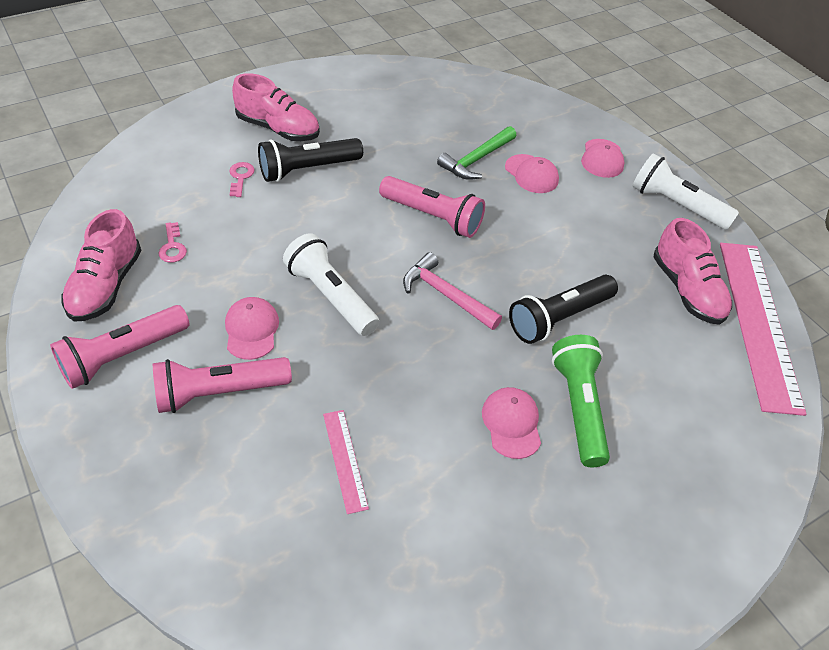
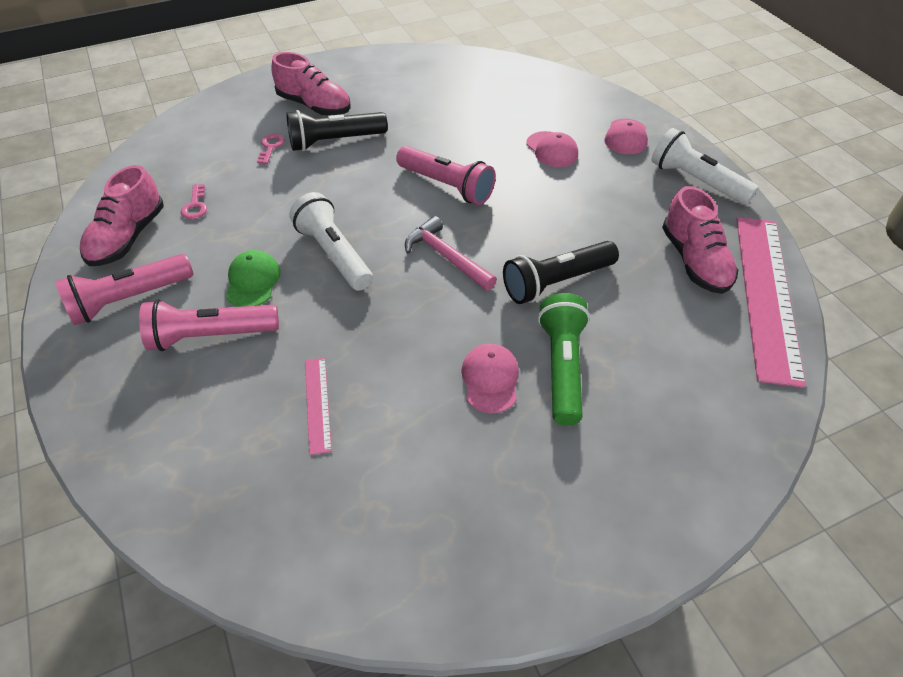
camera: 10 degrees right, 0 degrees up
pink cap [225,297,279,360] -> green cap [226,250,281,307]
green hammer [437,126,516,180] -> none

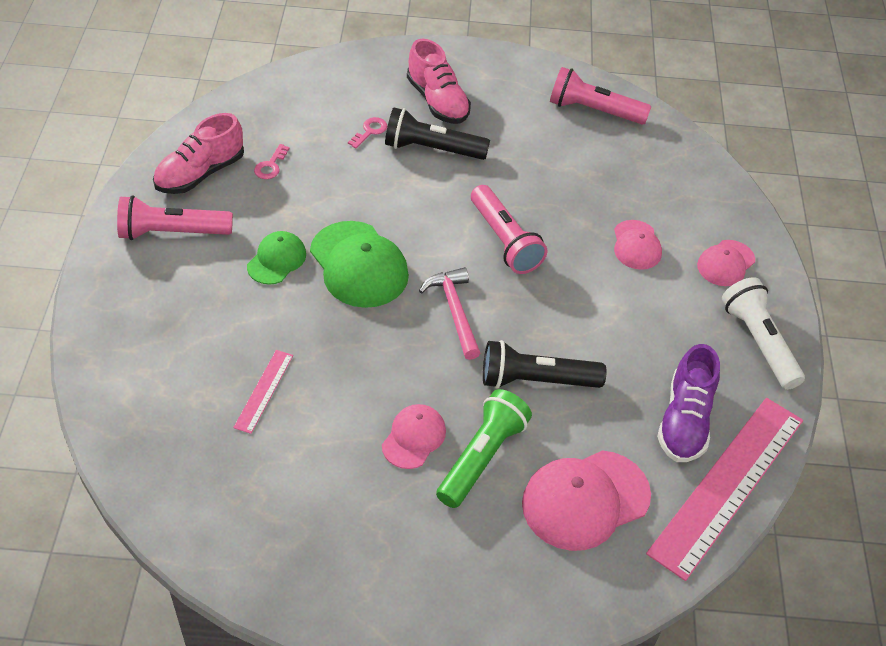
camera: 25 degrees right, 0 degrees up
pink flashlight [139,299,279,351] -> pink flashlight moved to [550,67,651,125]
white flashlight [289,192,373,291] -> green cap [310,221,409,308]
pink shoe [662,186,738,294] -> purple shoe [657,344,720,462]
none -> pink cap [522,450,651,551]

